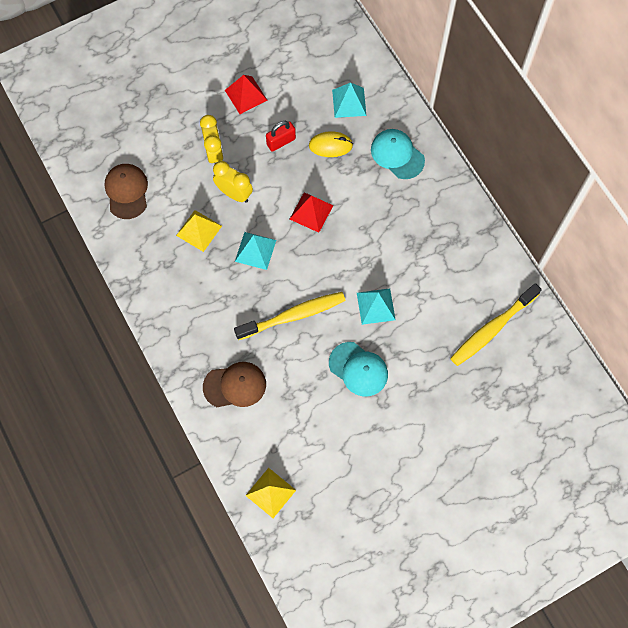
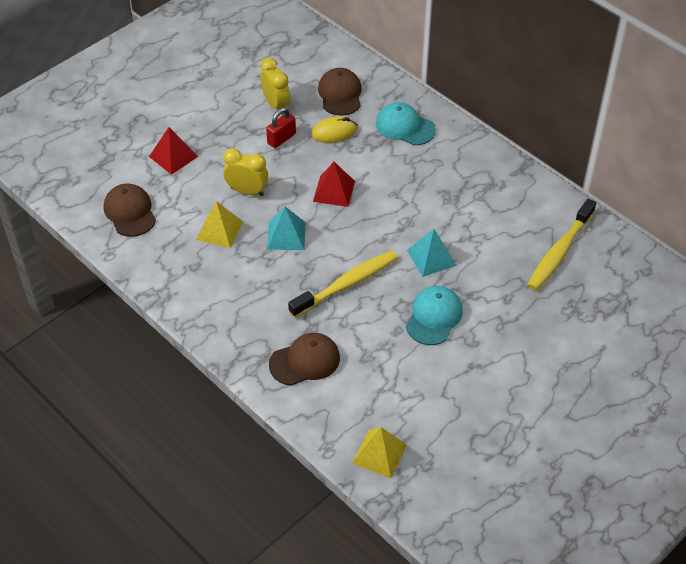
camera: 15 degrees left, 20 degrees down
yellow clock [200,115,224,164] -> yellow clock moved to [260,57,290,115]
red pyramid [225,75,267,114] -> red pyramid moved to [149,127,198,175]
turquoise cap [329,342,388,396] -> turquoise cap turned 90 degrees counterclockwise [406,286,463,345]
turquoise pyramid [332,83,366,118] -> brown cap [318,68,362,115]

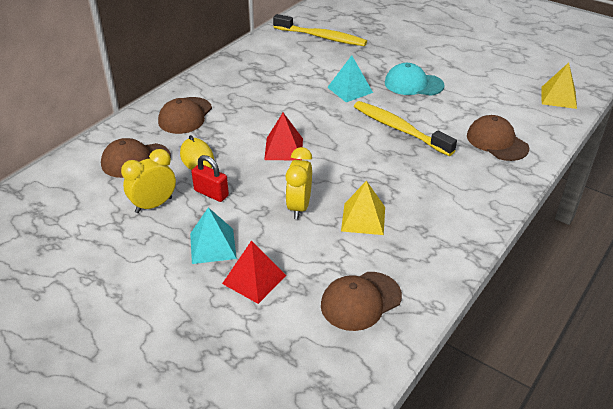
camera: 100 degrees left, 10 degrees down
turquoise pyramid [267,207,306,250] -> turquoise pyramid moved to [190,207,237,264]
turquoise cap [376,102,436,146] -> brown cap [158,97,212,134]

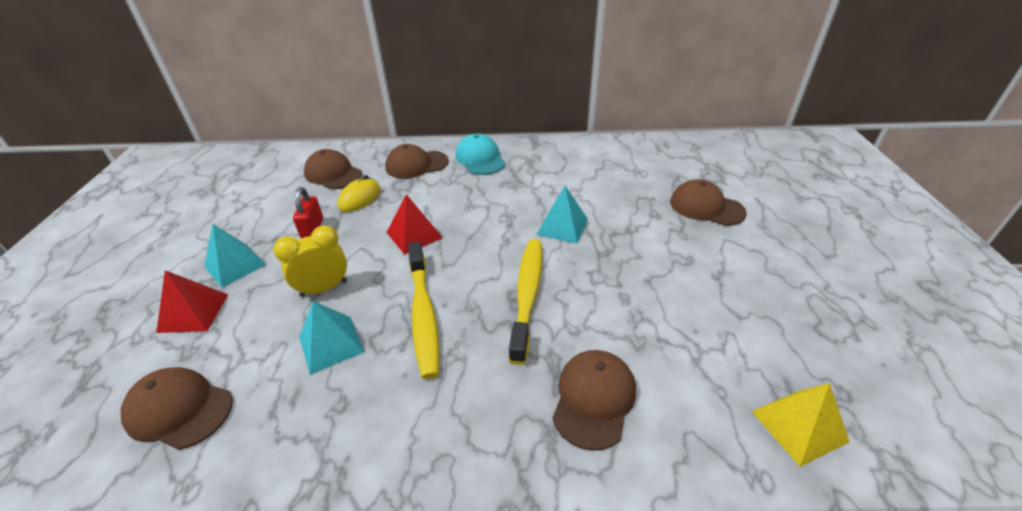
camera: 55 degrees right, 0 degrees up
yellow clock [121,149,176,213] -> none
yellow toothbrush [273,14,367,46] -> yellow toothbrush moved to [408,242,439,379]
yellow pyramid [341,181,385,235] -> turquoise pyramid [299,301,365,375]
turquoise cap [385,63,444,96] -> turquoise cap moved to [455,134,506,175]
none -> brown cap [670,179,747,226]

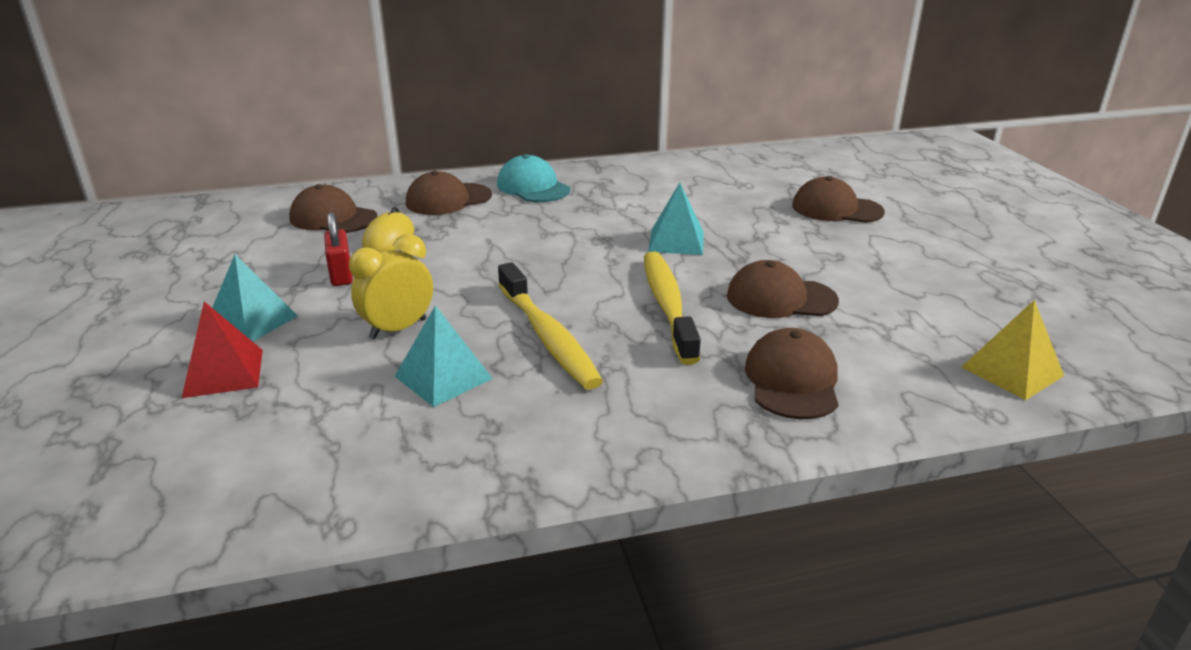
camera: 15 degrees left, 10 degrees down
brown cap [121,367,233,450] -> brown cap moved to [727,260,839,318]
red pyramid [387,194,443,255] -> none

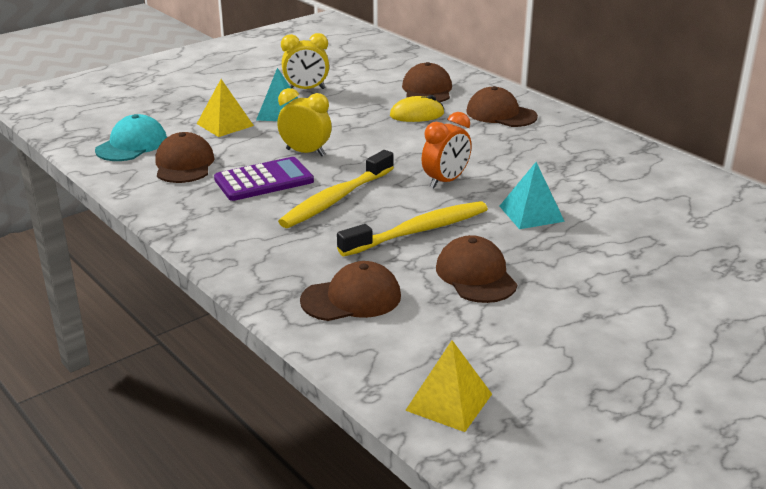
camera: 65 degrees right, 0 degrees up
red pyramid [182,302,263,398] -> yellow pyramid [197,79,254,137]
red padlock [324,212,353,286] -> none
turquoise pyramid [395,305,493,407] -> purple calculator [214,157,314,201]
turquoise cap [497,154,570,202] -> turquoise cap moved to [95,114,167,161]
brown cap [792,176,885,223] -> brown cap moved to [155,132,215,183]
none -> yellow clock [281,33,329,89]
none -> orange clock [422,112,472,188]

